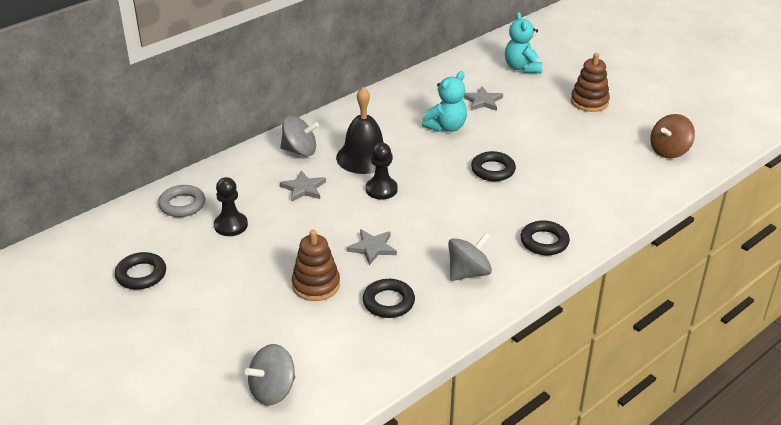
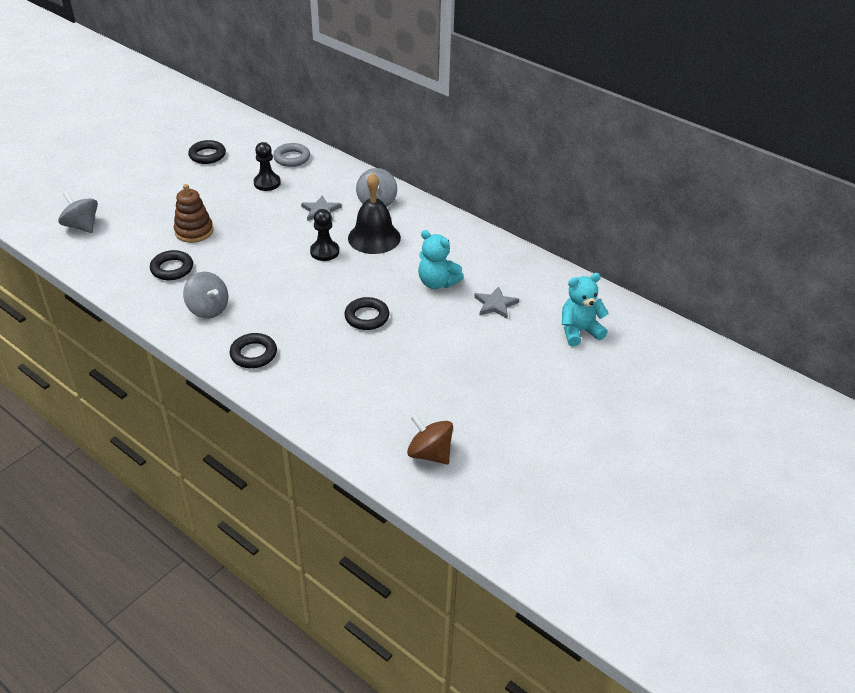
camera: 80 degrees right, 5 degrees up
grey star [347,229,397,265] -> none
brown stacking toy [571,53,610,112] -> none

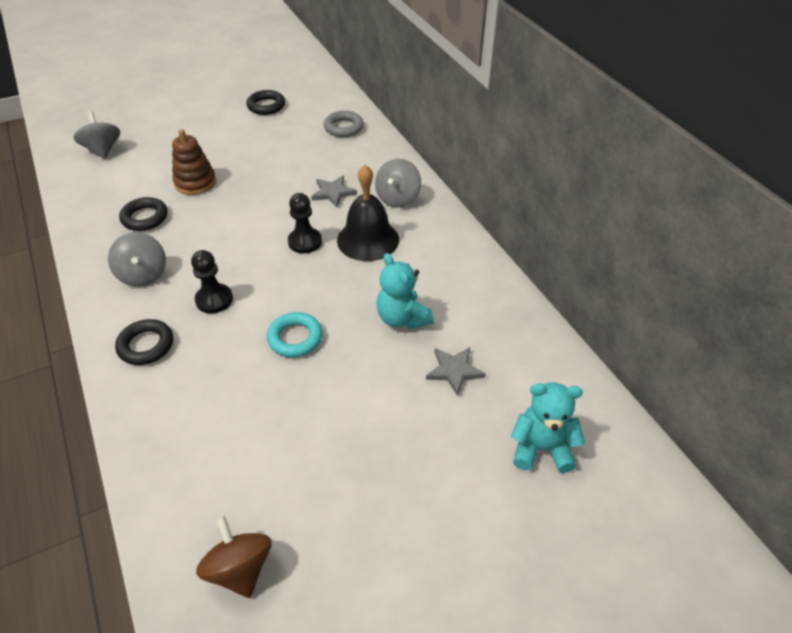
camera: 25 degrees right, 5 degrees up
black pawn [253,142,281,191] -> black pawn moved to [191,250,233,313]
black ring [344,297,389,330] -> turquoise ring [267,312,322,357]

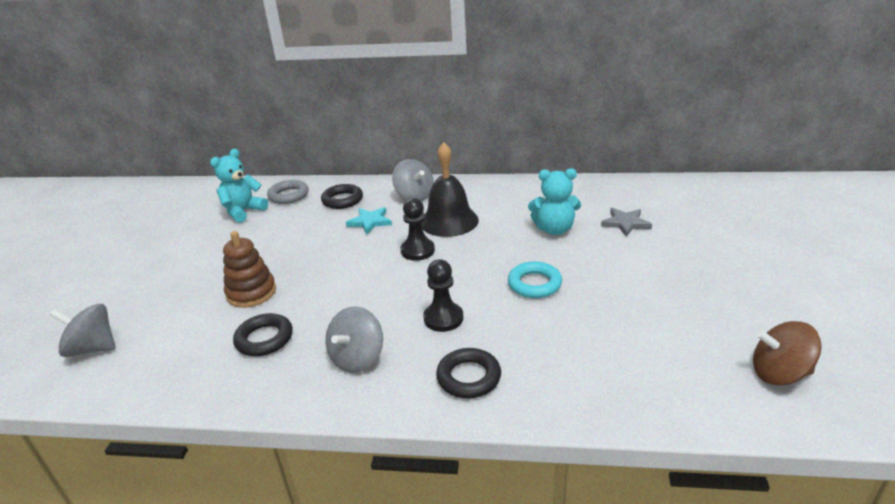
camera: 55 degrees left, 15 degrees down
grey spinning top [108,232,166,287] -> grey spinning top turned 105 degrees clockwise [325,306,383,373]
black ring [246,90,285,115] -> black ring moved to [321,184,363,209]
grey star [311,175,357,207] -> turquoise star [346,207,392,234]
turquoise teddy bear [511,382,585,473] -> turquoise teddy bear moved to [210,149,268,223]

